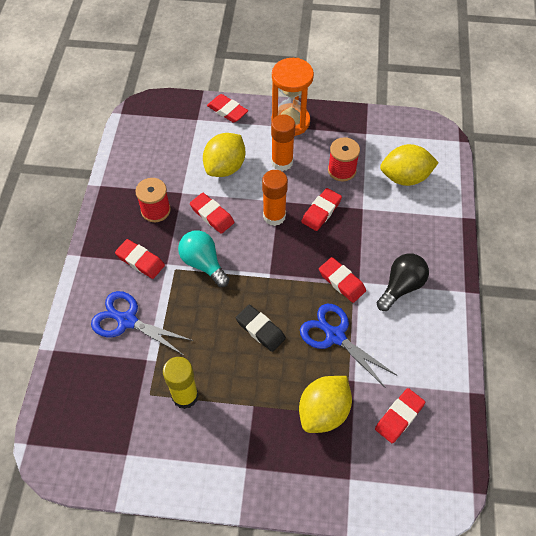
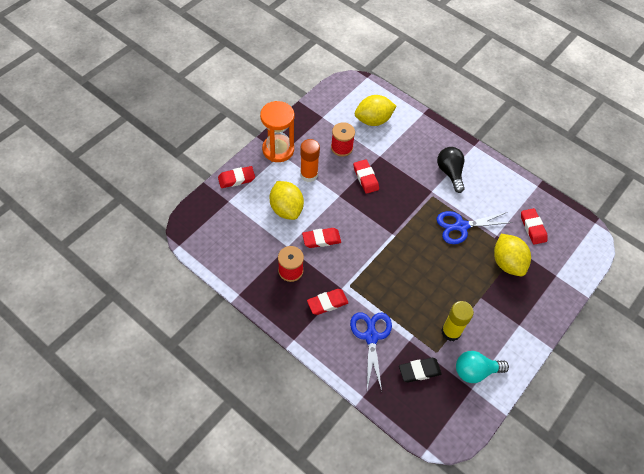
camera: 60 degrees left, 0 degrees up
blue scissors [91,291,193,355] -> blue scissors turned 120 degrees clockwise [350,312,392,391]
turquoise light bulb [178,230,229,287] -> turquoise light bulb moved to [456,351,509,383]
black eraser [236,305,286,352] -> black eraser moved to [399,358,442,383]
orange glue stick [262,170,288,226] -> none
red eraser [319,257,366,303] -> none
yellow lemon [380,144,439,186] -> yellow lemon turned 45 degrees clockwise [355,95,396,126]

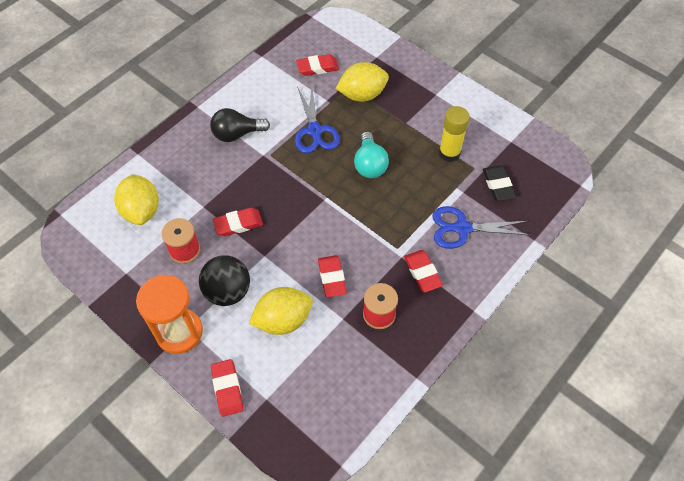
camera: 85 degrees left, 0 degrees up
orange glue stick [300,139,320,182] -> black ball [199,255,250,306]
turquoise light bulb [456,351,509,383] -> turquoise light bulb moved to [354,131,389,178]

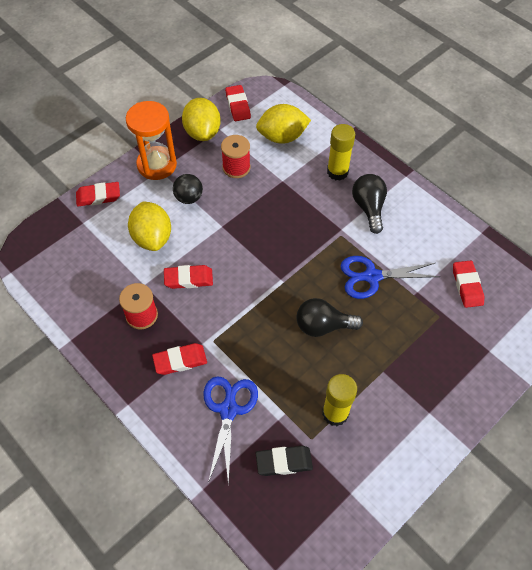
camera: 95 degrees right, 0 degrees up
black ball [199,255,250,306] -> black ball [173,174,203,204], size x0.66
red eraser [213,208,263,236] -> red eraser moved to [225,85,251,121]
yellow lemon [335,62,389,102] -> yellow lemon moved to [182,98,221,141]
turquoise light bulb [354,131,389,178] -> black light bulb [296,298,363,337]
none -> yellow glue stick [327,124,355,181]

